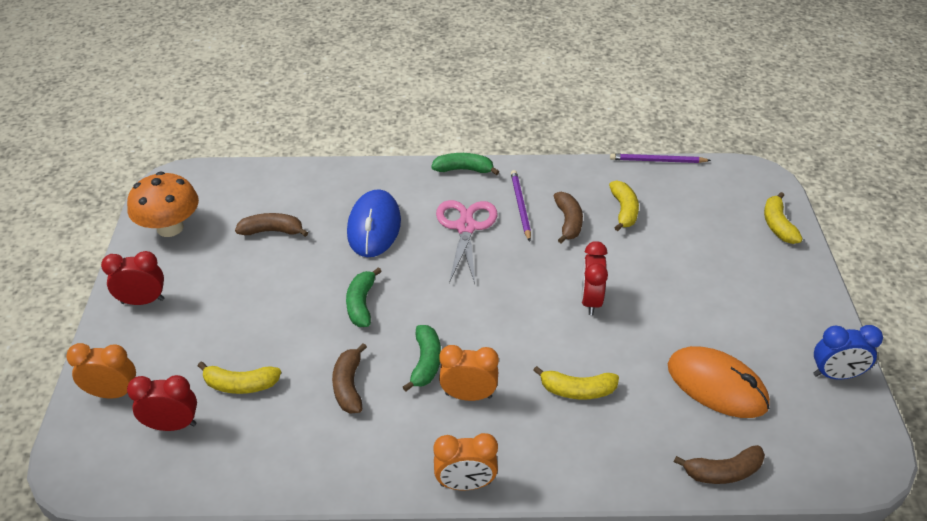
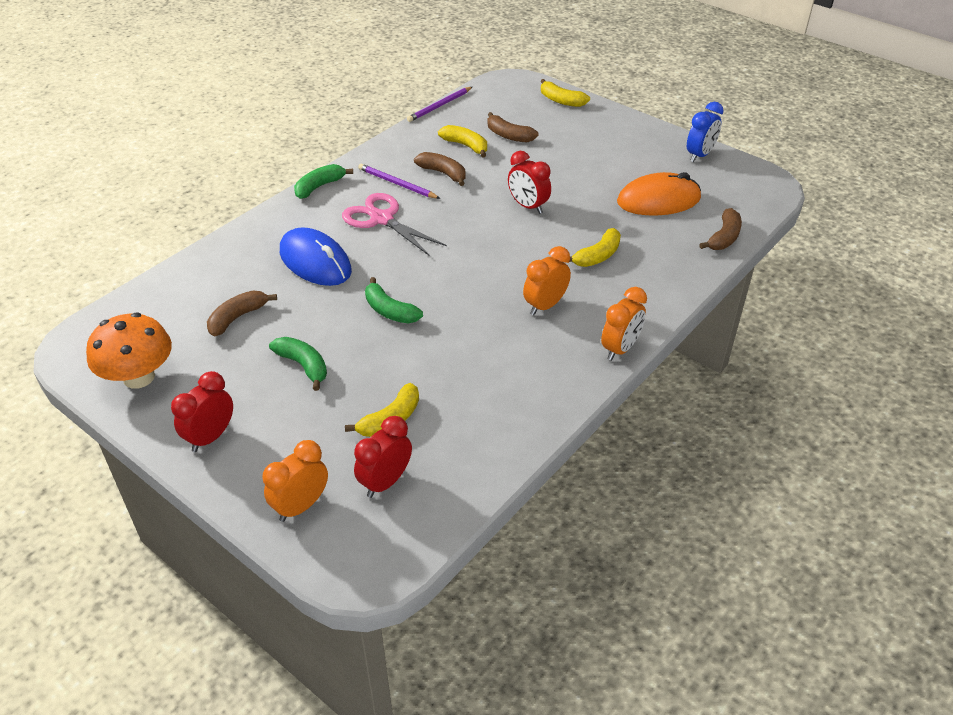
camera: 50 degrees left, 0 degrees up
brown banana [332,343,367,413] -> brown banana moved to [488,112,539,142]
green banana [403,325,441,392] -> green banana moved to [269,337,327,391]

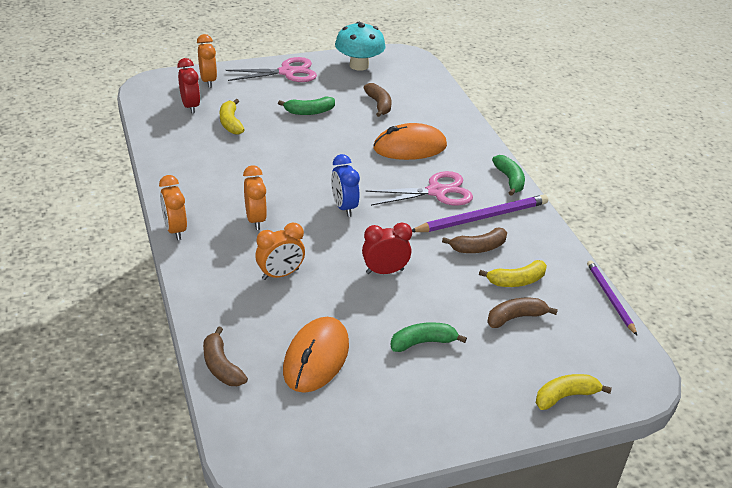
camera: 120 degrees right, 5 degrees down
orange mushroom [86,313,172,389] -> turquoise mushroom [335,22,386,71]
red clock [171,371,233,452] -> pink scissors [225,57,317,82]
blue mouse [280,227,352,286] -> orange mouse [373,123,447,160]
purple pencil [358,163,440,199] -> purple pencil [412,194,548,232], size x1.58
green banana [365,277,423,324] -> green banana moved to [391,322,467,352]
yellow banana [569,228,621,267] -> orange clock [255,223,305,280]
blue clock [687,102,724,162] -> blue clock moved to [331,154,360,217]

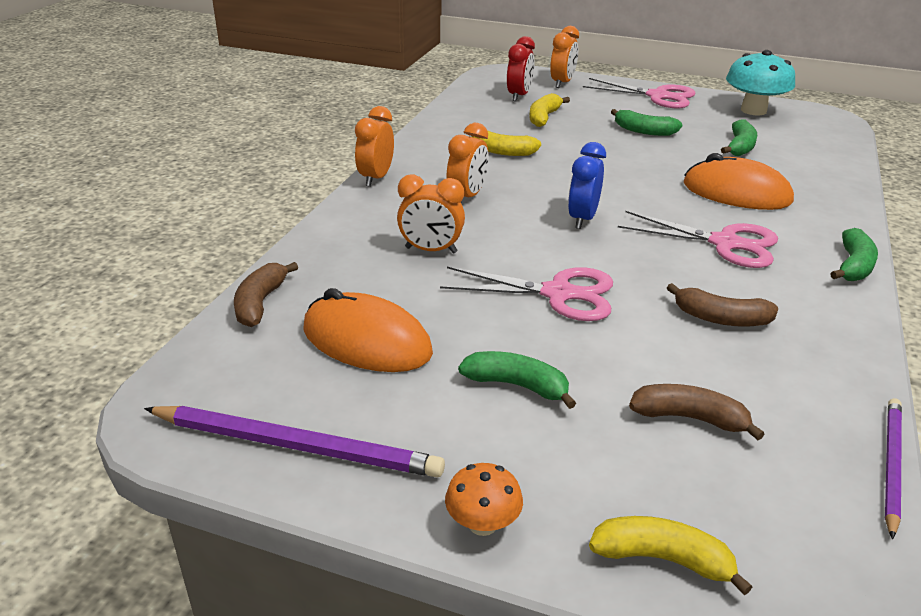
camera: 40 degrees right, 5 degrees down
orange mouse [283,317,349,393] -> orange mouse turned 60 degrees clockwise [303,288,433,372]
red clock [362,222,412,274] -> pink scissors [440,266,613,321]
brown banana [364,83,391,117] -> green banana [721,119,757,156]
purple pencil [412,194,548,232] -> purple pencil moved to [144,406,445,477]
yellow banana [479,260,547,287] -> yellow banana moved to [472,130,541,156]
none -> orange mushroom [445,463,523,536]

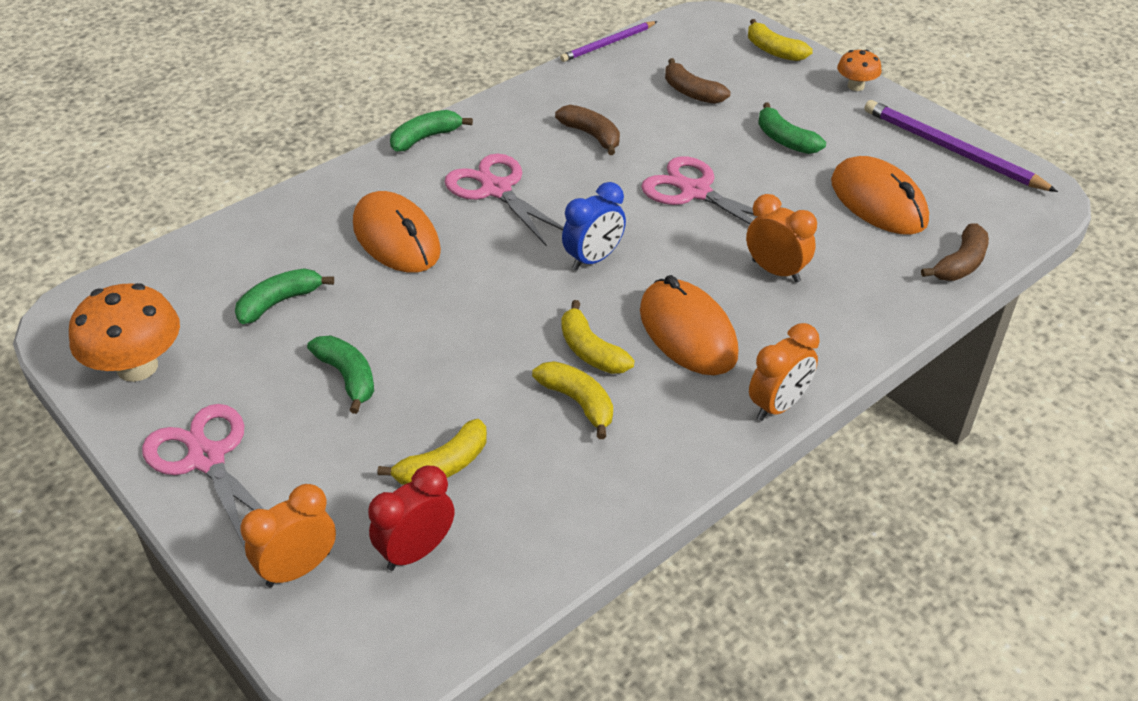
camera: 150 degrees left, 10 degrees up
orange clock [446,123,489,202] -> orange mouse [640,275,738,375]
turquoise mushroom [726,50,795,115] -> orange mushroom [69,283,180,382]
none -> yellow banana [561,300,635,374]

